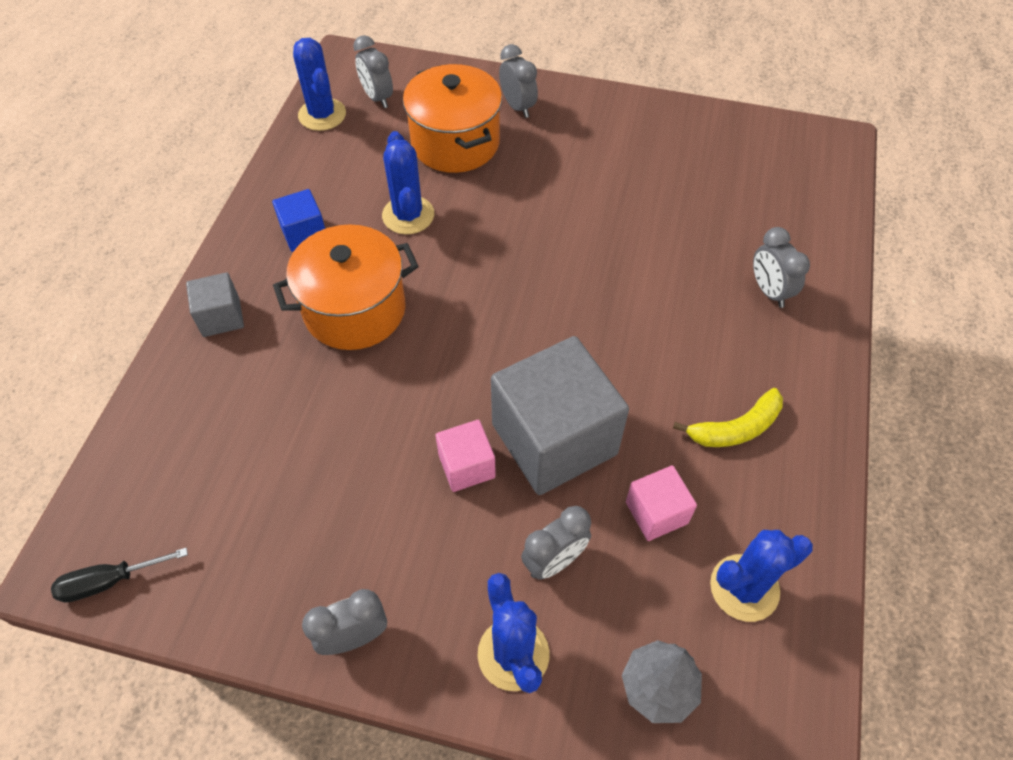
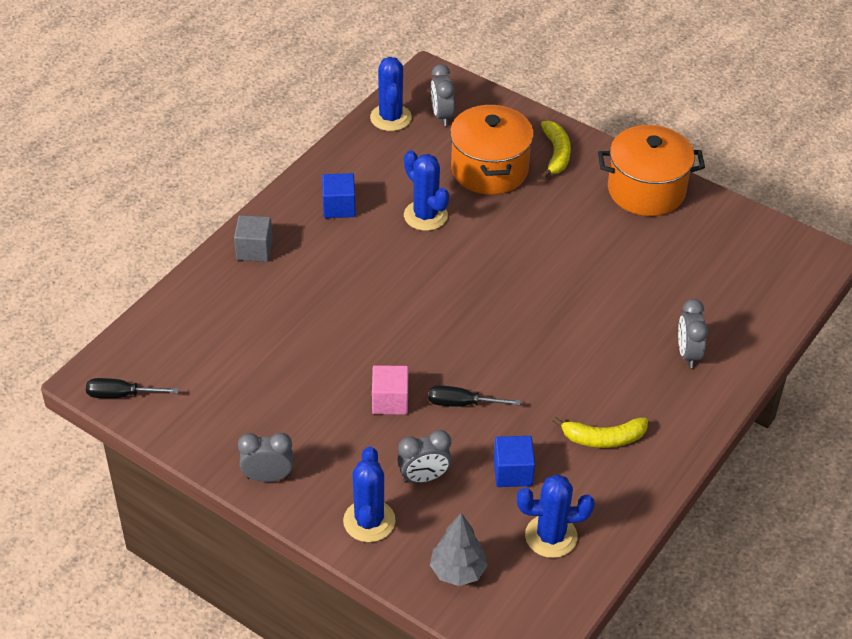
camera: 20 degrees right, 10 degrees down
orange pot [273,225,419,350] -> orange pot moved to [598,125,705,216]
blue cactus [382,131,434,234] -> blue cactus turned 45 degrees counterclockwise [404,150,449,231]
grey cube [491,336,629,495] -> black screwdriver [428,385,521,407]
grey clock [499,44,538,118] -> yellow banana [541,121,571,179]
pink cube [626,465,697,541] -> blue cube [494,436,535,487]

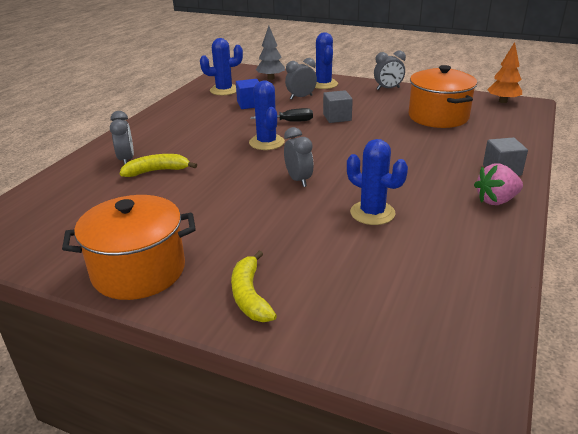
camera: 170 degrees right, 15 degrees down
black screwdriver [86,378,179,398] -> orange tree [487,42,522,103]
blue cube [322,173,356,218] -> none
blue cactus [370,57,412,131] -> blue cactus moved to [249,81,285,150]
pink cube [372,365,408,415] -> grey cube [323,90,353,123]
grey clock [431,64,455,126] -> grey clock moved to [284,127,314,187]
orange pot [450,104,534,195] -> orange pot moved to [409,65,477,128]
yellow banana [553,416,648,448] -> yellow banana moved to [119,154,197,177]
none -> pink strawberry [474,163,523,205]

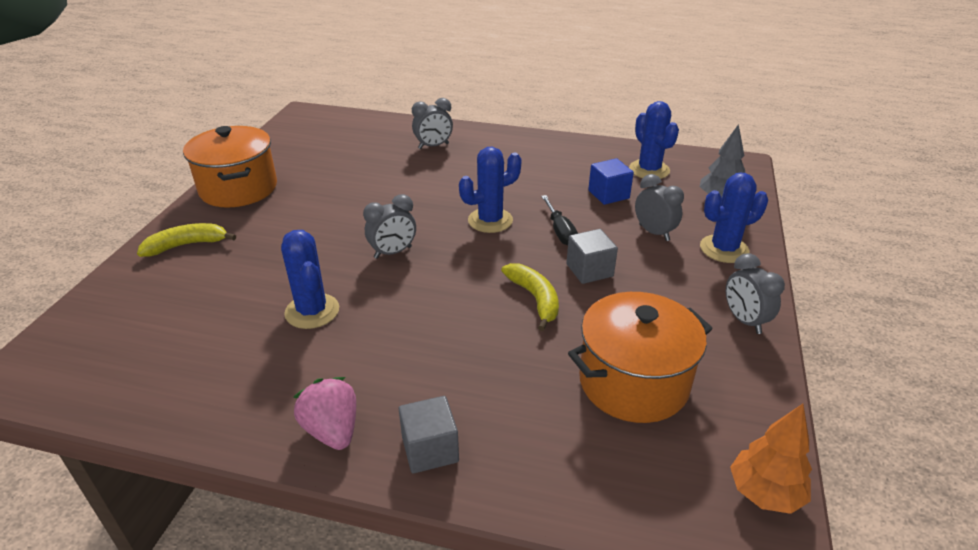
camera: 80 degrees right, 5 degrees up
yellow banana [119,154,197,177] -> yellow banana moved to [501,263,559,331]
blue cactus [347,139,408,225] -> blue cactus turned 60 degrees counterclockwise [281,230,339,329]

